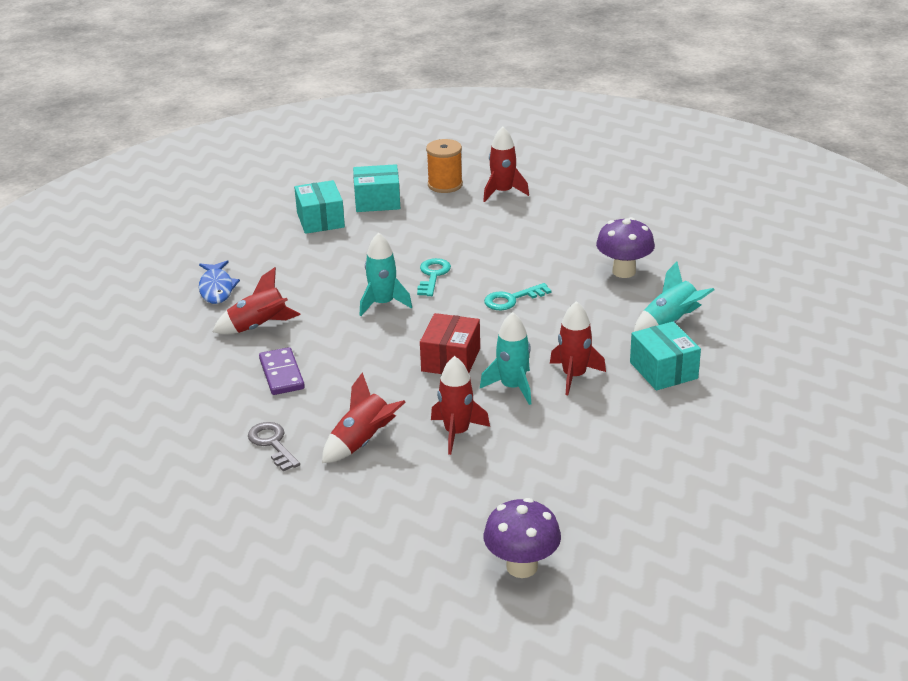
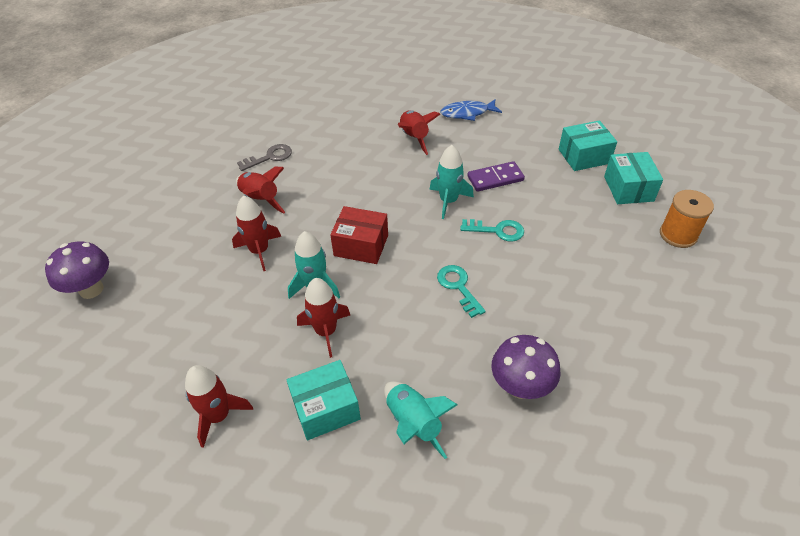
camera: 90 degrees right, 15 degrees up
purple domino [259,347,305,395] -> purple domino moved to [467,161,525,192]
red rocket [483,126,529,202] -> red rocket moved to [185,365,253,448]

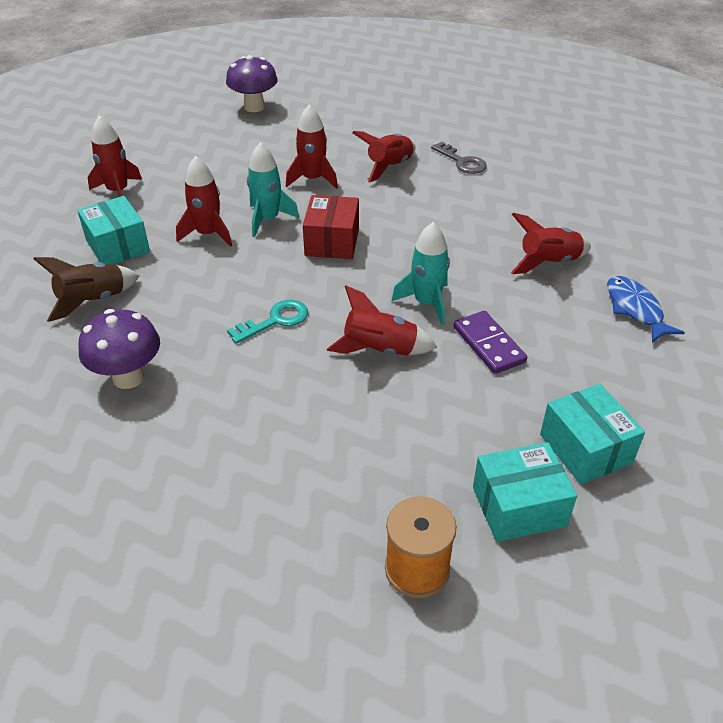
camera: 80 degrees right, 5 degrees down
turquoise rocket [384,381,458,459] -> brown rocket [34,257,139,322]
turquoise key [460,219,524,242] -> red rocket [327,285,437,355]

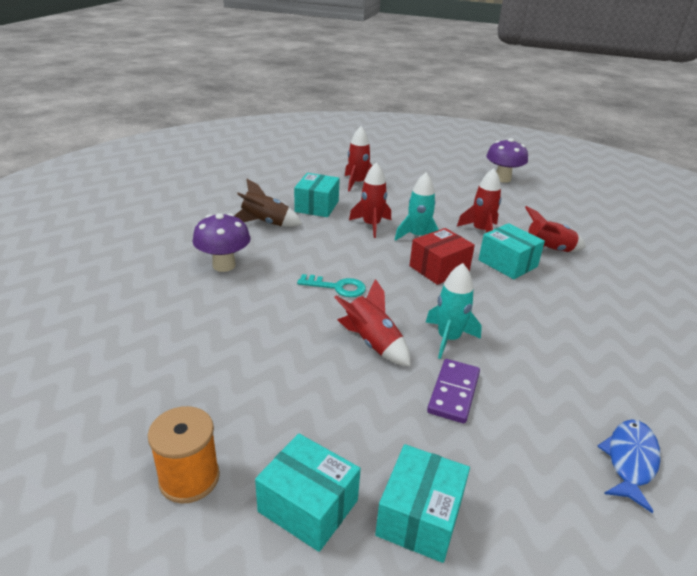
camera: 45 degrees right, 10 degrees down
grey key [431,142,487,174] -> none
red rocket [511,213,591,274] -> none
none -> turquoise box [478,223,545,279]

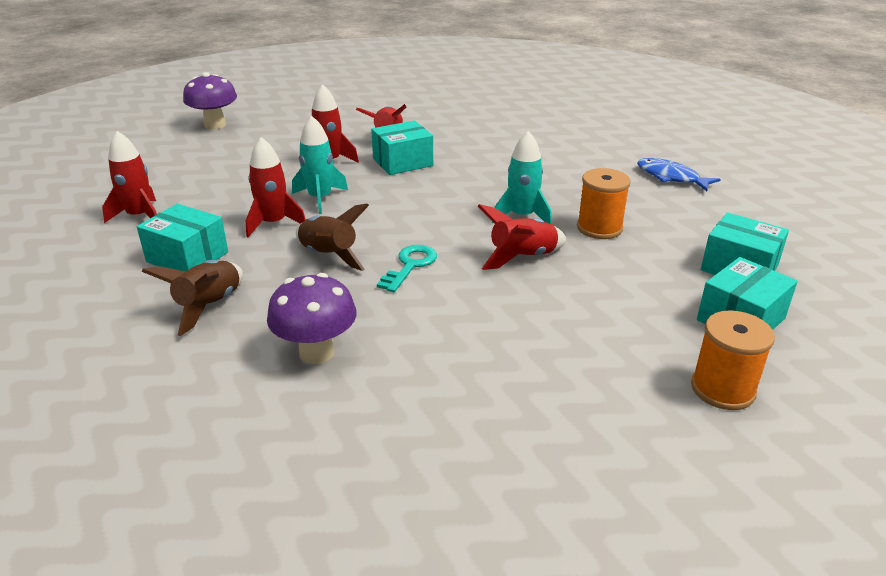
camera: 75 degrees left, 0 degrees up
red box [409,228,475,285] -> none
purple domino [427,359,480,424] -> orange spool [577,168,631,239]
none -> brown rocket [296,203,369,271]

